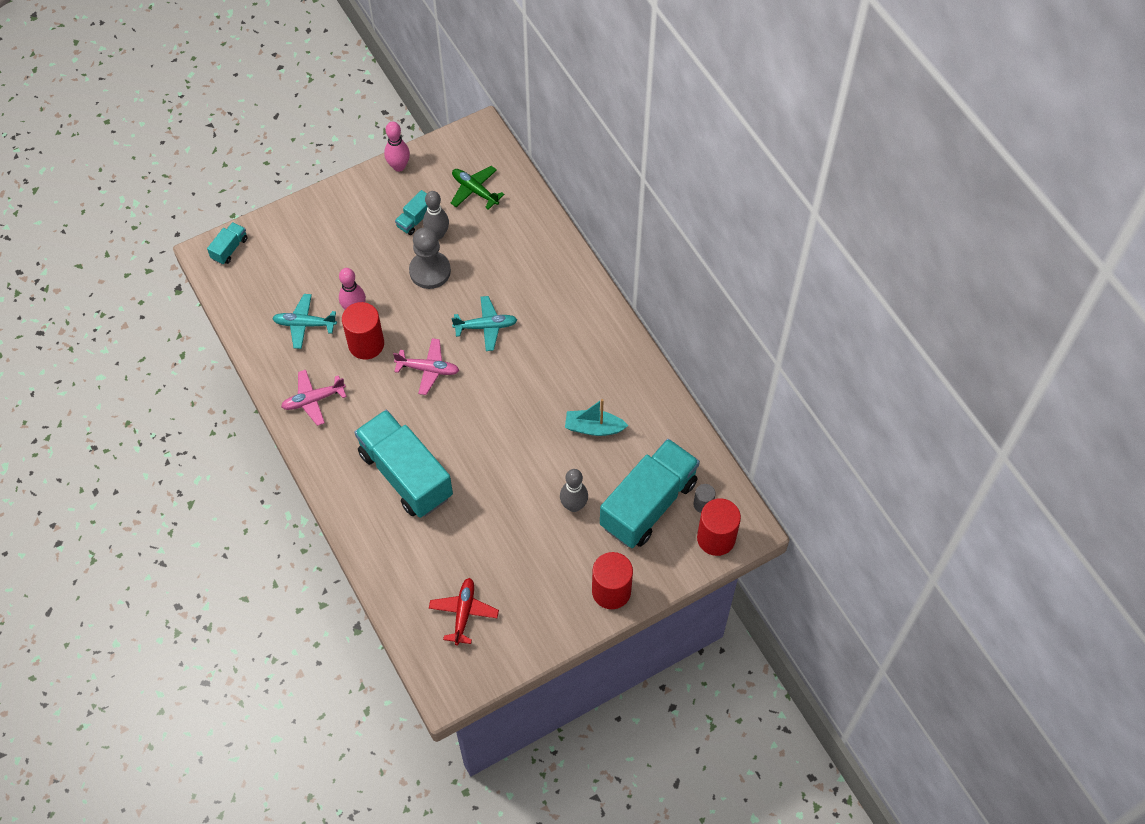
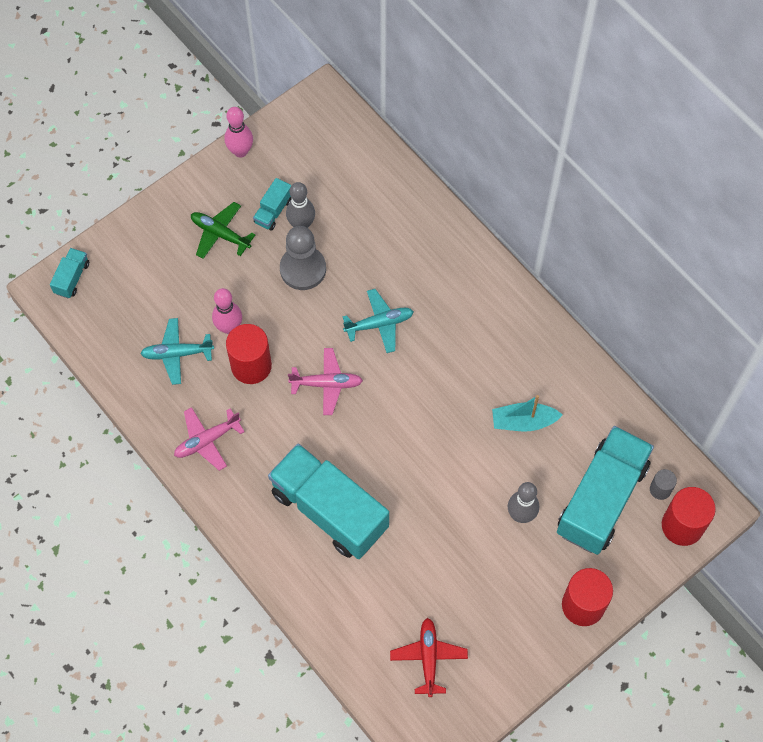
camera: 10 degrees left, 5 degrees up
green plane [451,166,505,210] -> green plane moved to [191,202,256,259]

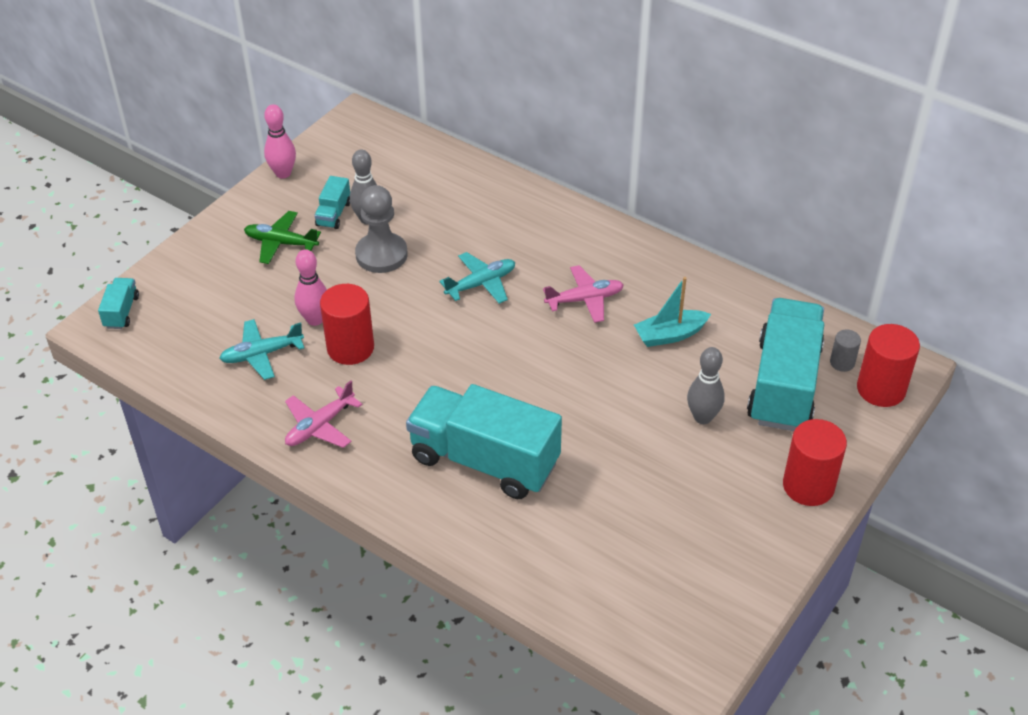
camera: 15 degrees left, 20 degrees down
pink plane [288,348,363,415] -> pink plane moved to [543,265,624,323]
red plane [390,618,468,697] -> none

